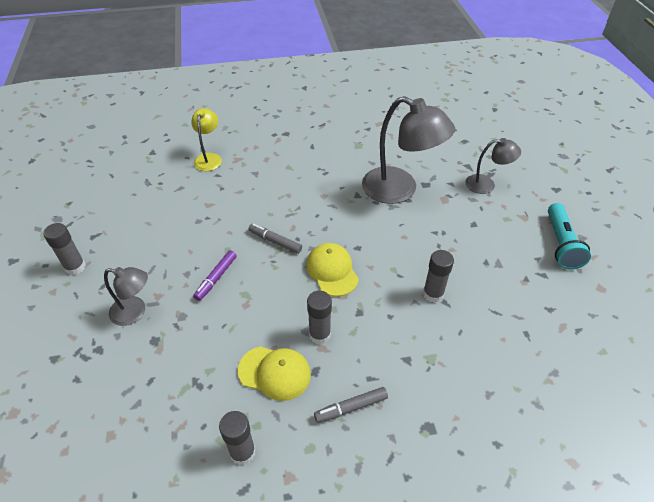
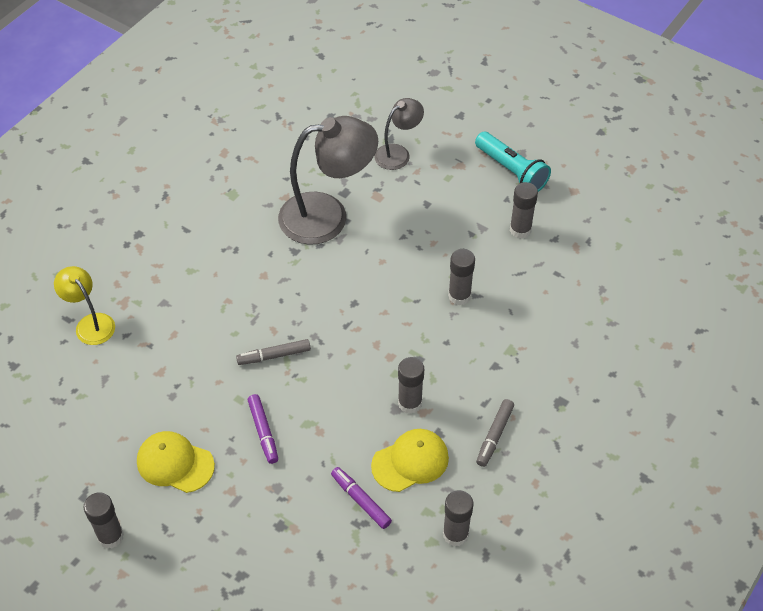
camera: 45 degrees left, 5 degrees up
grey lamp [104,267,148,326] -> none
yellow cap [306,243,359,296] -> yellow cap moved to [137,431,215,493]
none -> purple marker [331,467,392,529]
none -> grey glue stick [510,182,538,239]

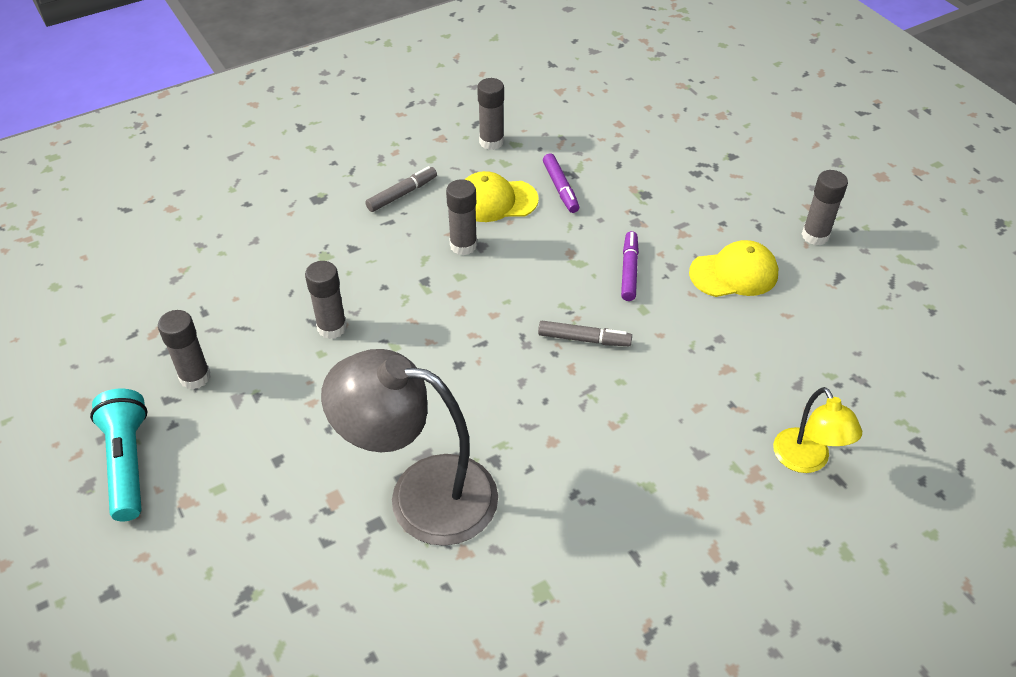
camera: 155 degrees left, 5 degrees down
yellow cap [137,431,215,493] -> yellow cap turned 60 degrees counterclockwise [689,240,778,297]
grey lamp [374,98,424,170] -> none

